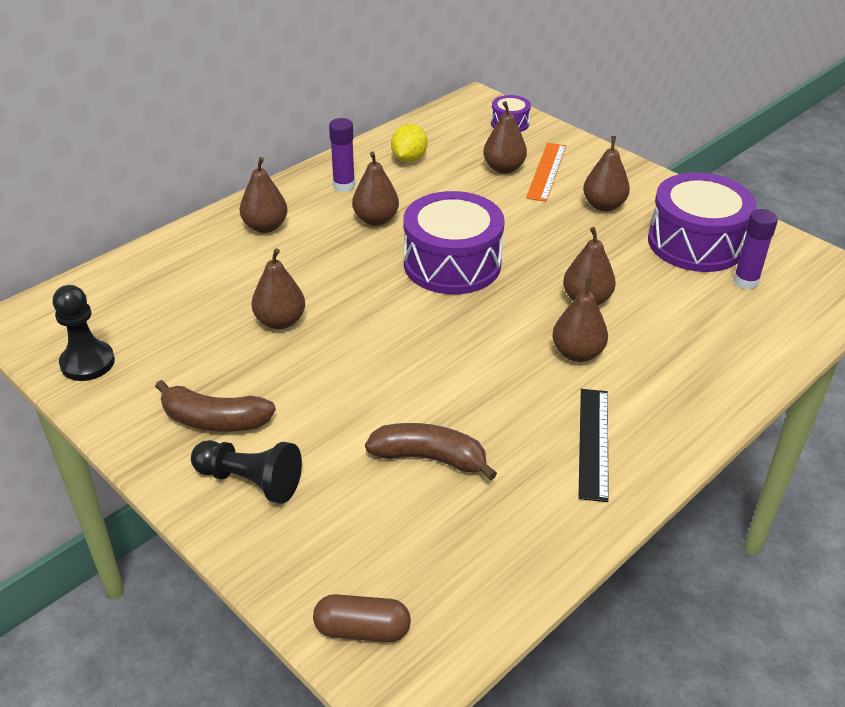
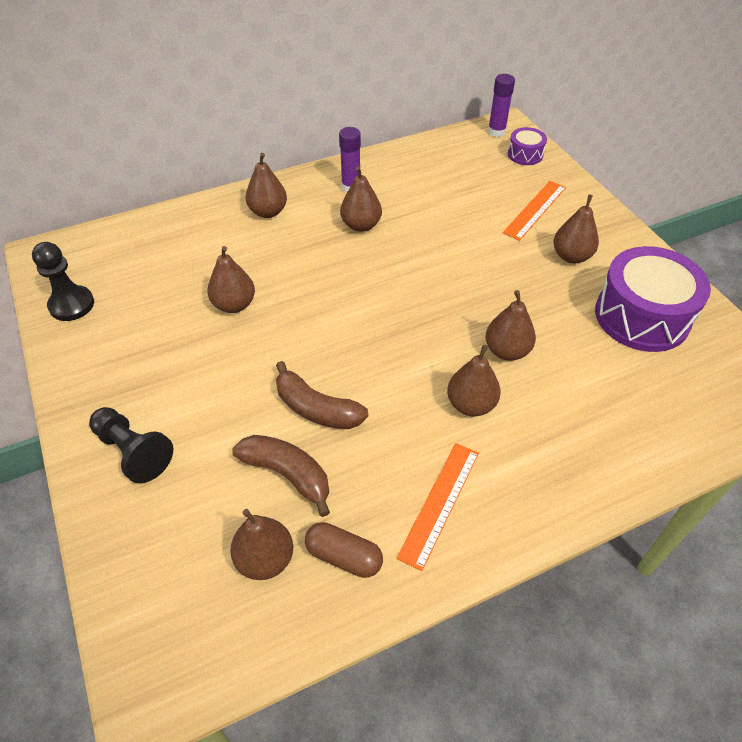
camera: 20 degrees right, 10 degrees up
brown banana [155,380,276,432] -> brown banana moved to [276,361,368,429]
brown capsule [313,594,411,642] -> brown capsule moved to [305,522,383,578]
yellow lemon [391,124,428,162] -> none
purple drum [403,191,505,294] -> none
brown pear [483,101,527,174] -> brown pear moved to [230,509,293,580]
black ruler [578,389,609,502] -> orange ruler [396,443,479,571]
purple glue stick [733,209,778,289] -> purple glue stick moved to [488,74,515,137]

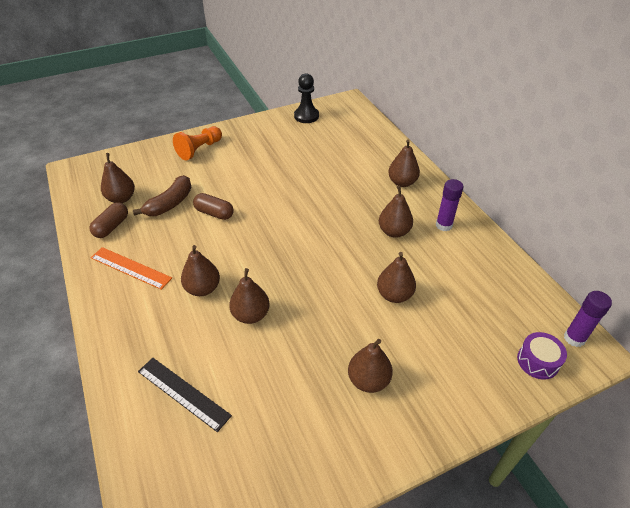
camera: 90 degrees right, 5 degrees down
black pawn [89,407,173,483] -> orange pawn [173,126,222,160]
brown pear [207,246,255,313] -> brown pear moved to [377,252,416,303]
brown banana [276,361,368,429] -> brown capsule [193,193,234,220]
orange ruler [503,181,566,241] -> none
purple drum [595,246,711,352] -> none
none -> black ruler [138,358,232,432]

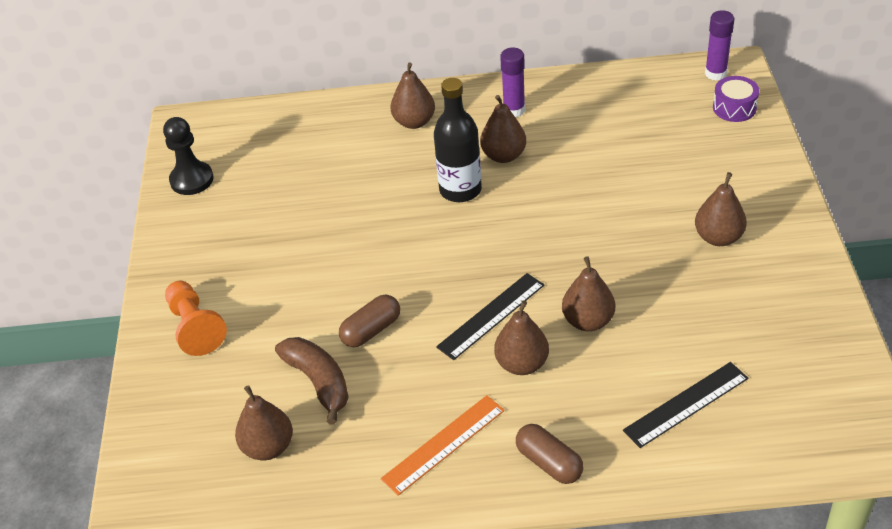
camera: 65 degrees left, 0 degrees up
brown capsule [90,202,128,238] -> brown capsule moved to [516,424,583,484]
brown pear [377,252,416,303] -> none
none -> black bottle [434,78,482,202]
none -> black ruler [436,273,544,360]

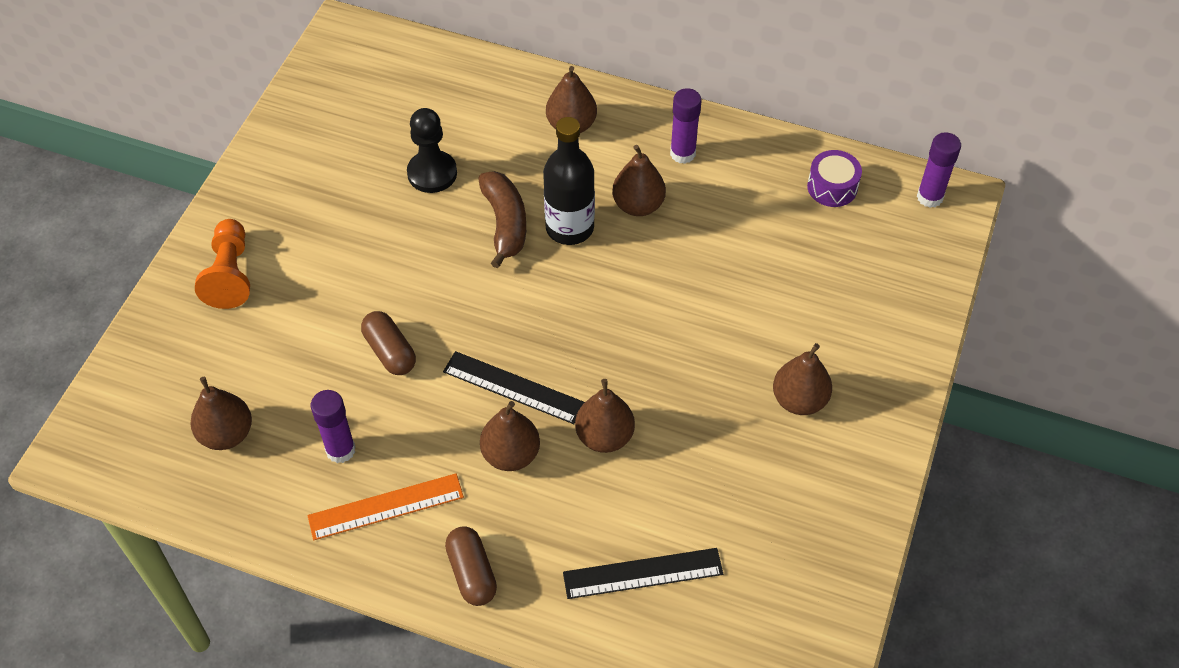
camera: 20 degrees right, 10 degrees up
black pawn [163,117,213,195] -> black pawn moved to [407,108,457,193]
brown banana [275,337,349,424] -> brown banana moved to [478,171,526,268]
brown capsule [339,295,400,347] -> brown capsule turned 75 degrees clockwise [361,311,416,375]
black ruler [436,273,544,360] -> black ruler turned 45 degrees clockwise [443,351,585,424]
purple drum [713,76,759,122] -> purple drum moved to [807,150,862,207]
none -> purple glue stick [311,390,356,463]

